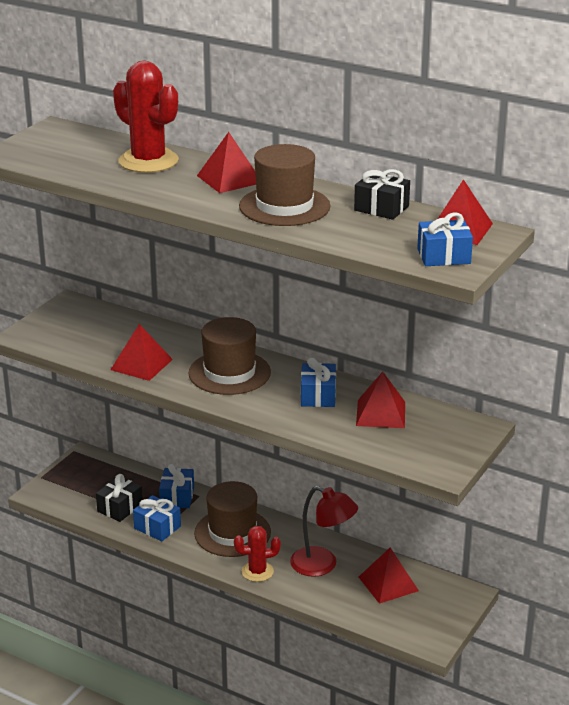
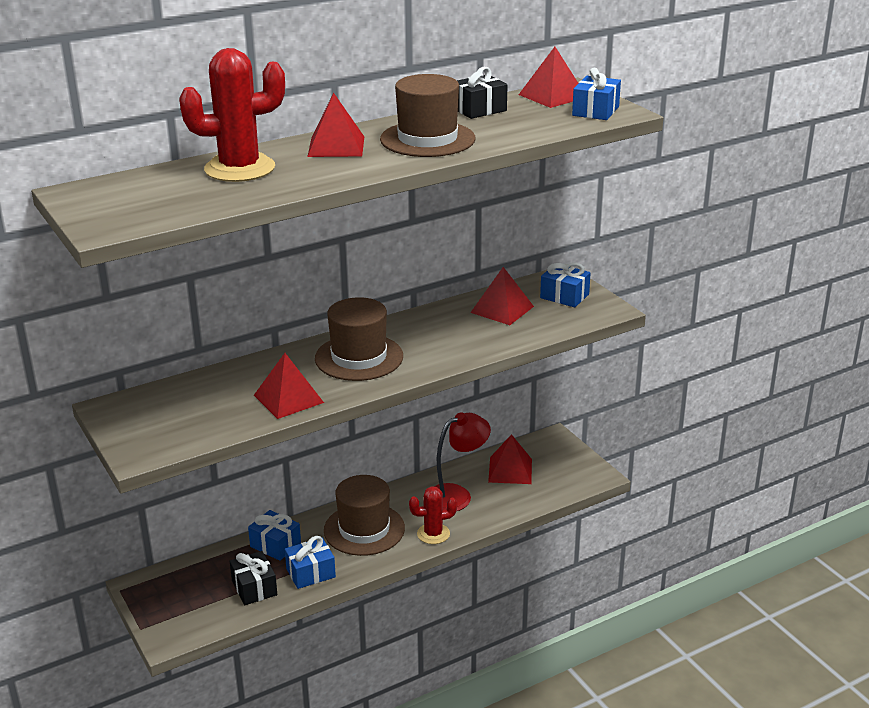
camera: 60 degrees left, 0 degrees up
red cactus [234,526,281,582] -> red cactus turned 60 degrees clockwise [409,486,457,544]
blue gift [301,358,336,407] -> blue gift moved to [540,263,591,307]

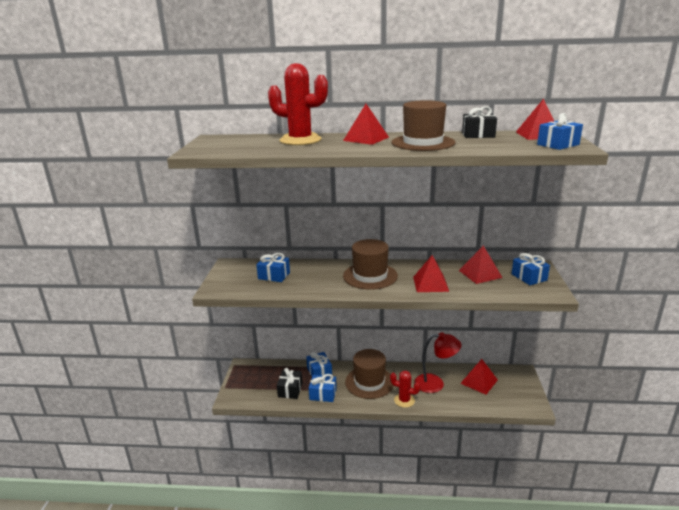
camera: 35 degrees right, 5 degrees down
red pyramid [254,353,324,419] -> red pyramid moved to [413,255,449,292]
none -> blue gift [256,253,290,282]

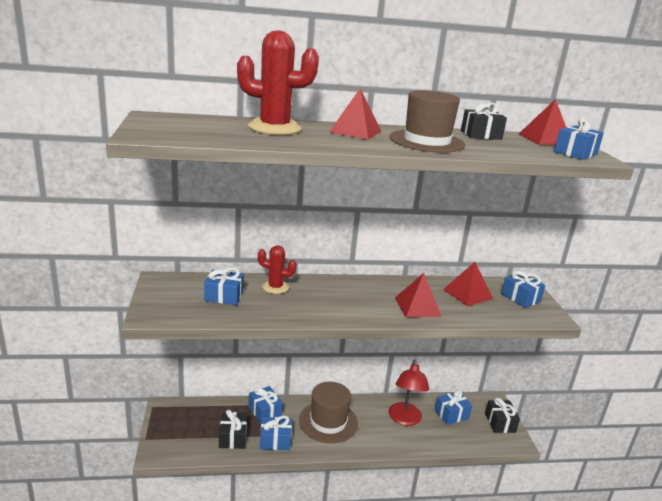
camera: 15 degrees left, 0 degrees up
brown hat [343,239,398,290] -> none
red cactus [390,371,420,408] -> red cactus moved to [258,245,297,294]
red lamp [414,332,461,393] -> red lamp turned 105 degrees clockwise [388,360,429,426]
red pyramid [460,359,498,395] -> blue gift [434,390,472,425]
none -> black gift [485,398,520,433]

